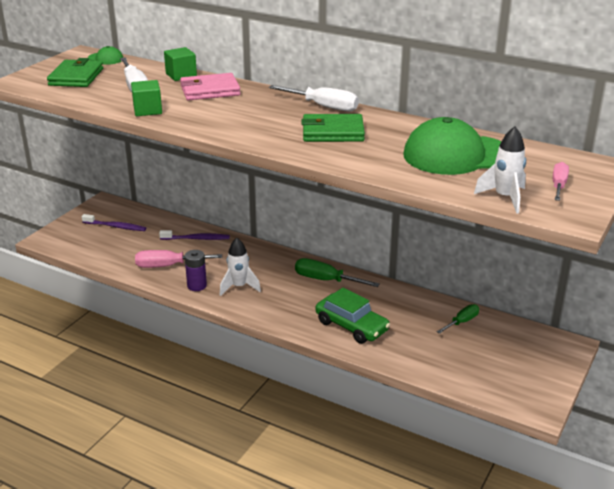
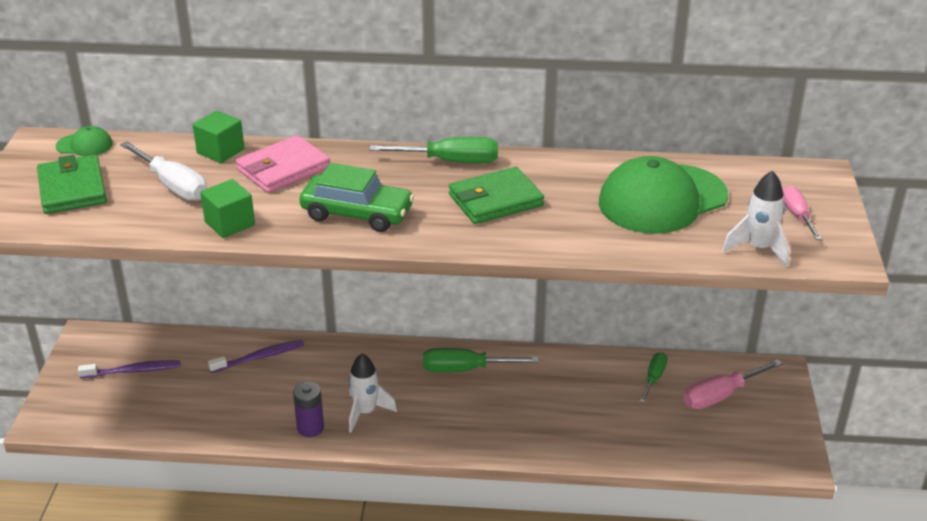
camera: 25 degrees left, 5 degrees up
pink screwdriver [135,250,222,268] -> pink screwdriver moved to [683,359,783,409]
white screwdriver [269,85,359,112] -> green screwdriver [369,137,498,163]
green car [315,288,390,344] -> green car moved to [299,163,414,232]

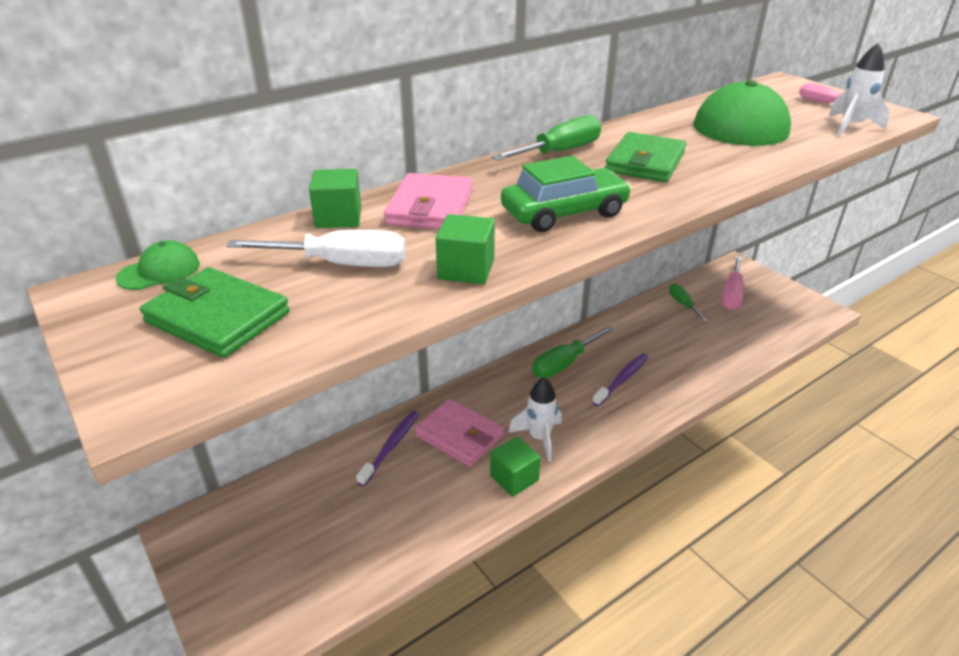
camera: 40 degrees left, 0 degrees up
purple toothbrush [78,360,180,378] -> purple toothbrush moved to [592,354,649,406]
purple battery [293,382,324,437] -> green cube [490,436,541,497]
none -> pink wallet [415,399,504,467]

